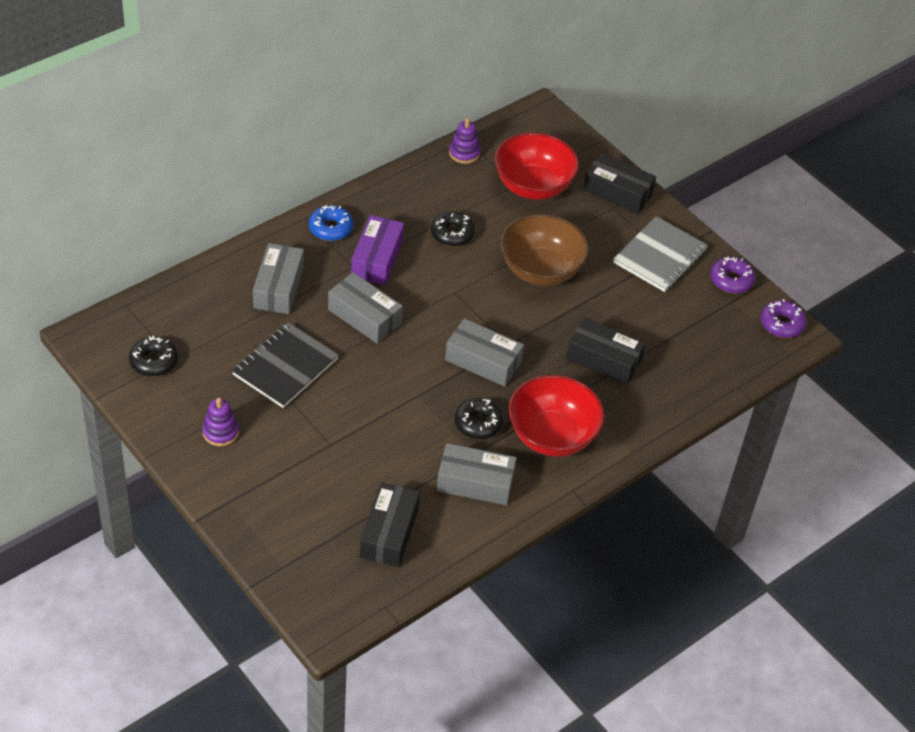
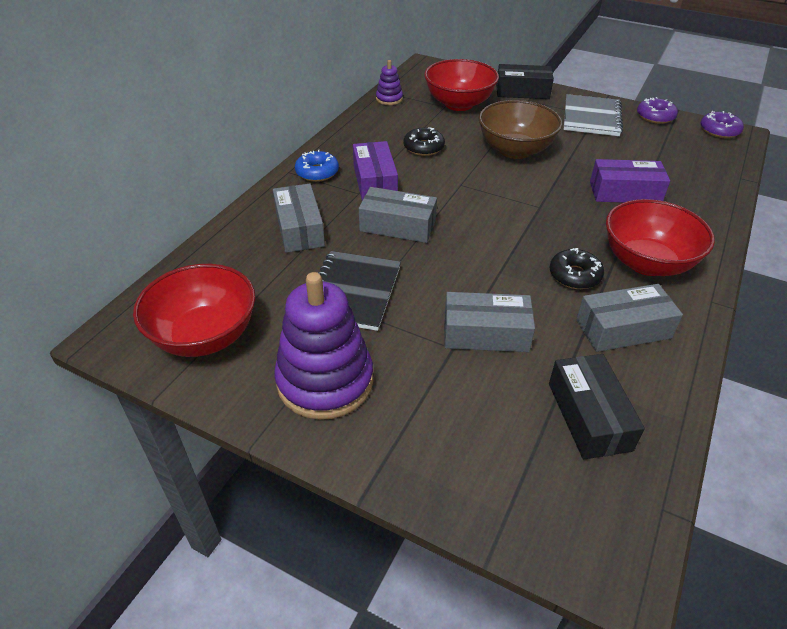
camera: 20 degrees left, 5 degrees down
black donut [129,336,178,377] -> red bowl [133,264,255,357]
purple stacking toy [202,398,239,446] -> purple stacking toy [274,272,373,420], size x2.11
grey box [445,319,524,387] -> grey box moved to [444,292,535,352]
black box [566,318,646,385] -> purple box [590,159,670,203]

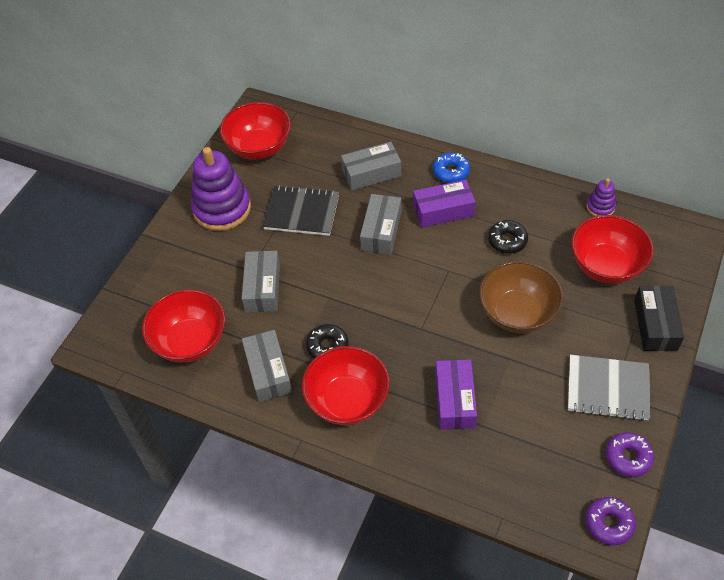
camera: 90 degrees right, 10 degrees up
black box [549,354,645,459] -> red bowl [142,289,225,363]

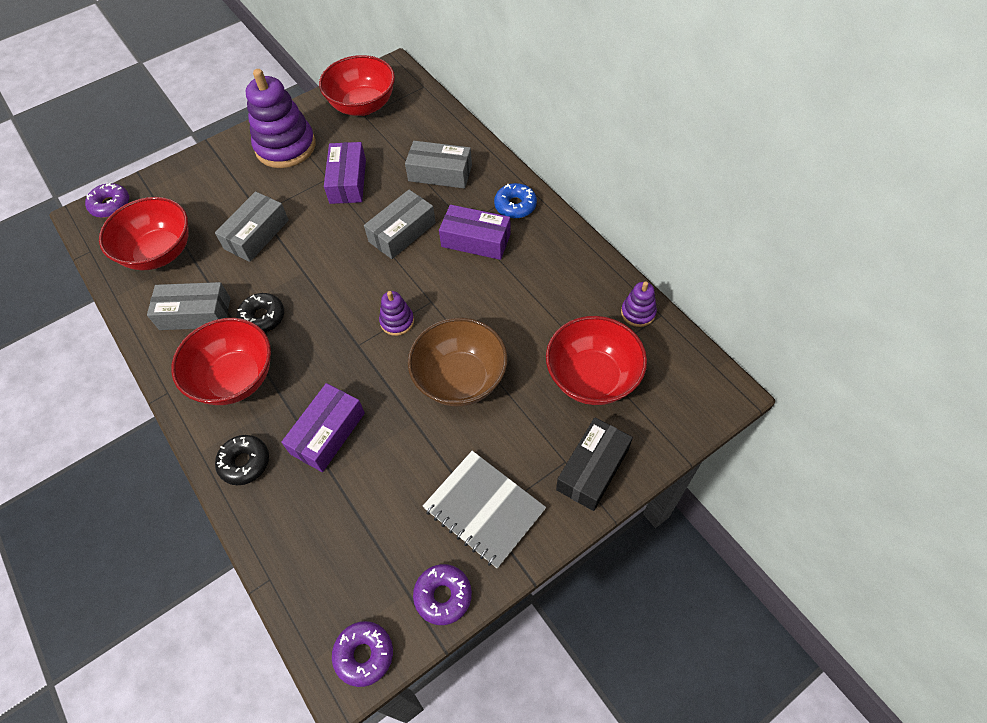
camera: 30 degrees right, 5 degrees up
grey box [242,330,292,402] -> grey box turned 75 degrees clockwise [147,282,231,330]
black notebook [263,185,339,236] -> purple box [324,142,366,204]
black donut [488,220,528,254] -> black donut moved to [215,435,269,485]
none -> purple donut [85,182,129,218]
none -> purple stacking toy [379,291,414,336]

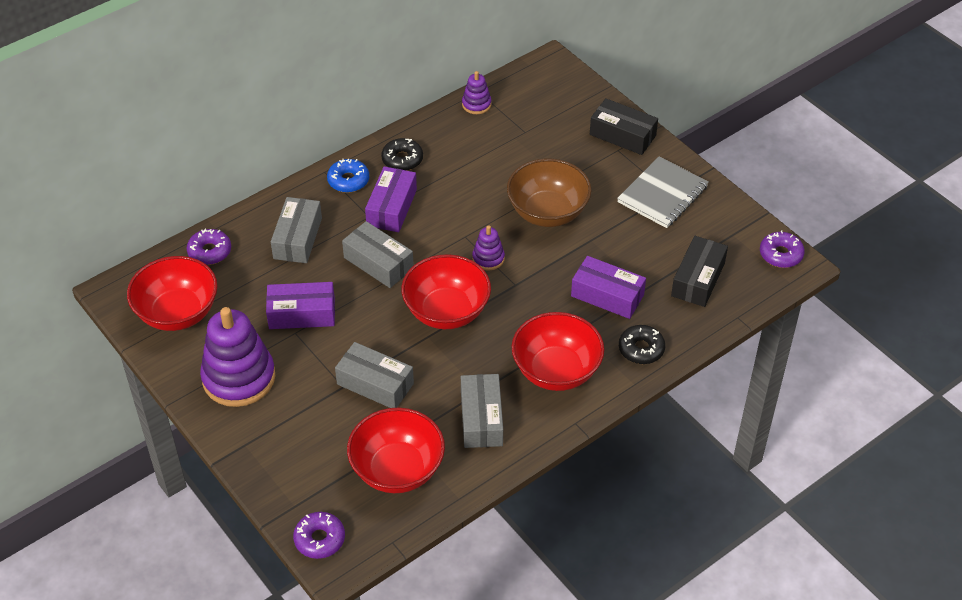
camera: 95 degrees left, 10 degrees down
black donut [237,293,284,333] -> black donut moved to [381,138,423,171]
purple donut [413,564,472,625] -> purple donut moved to [187,229,231,265]
red bowl [546,316,647,405] -> red bowl moved to [401,254,491,329]
none -> black box [671,236,728,307]

